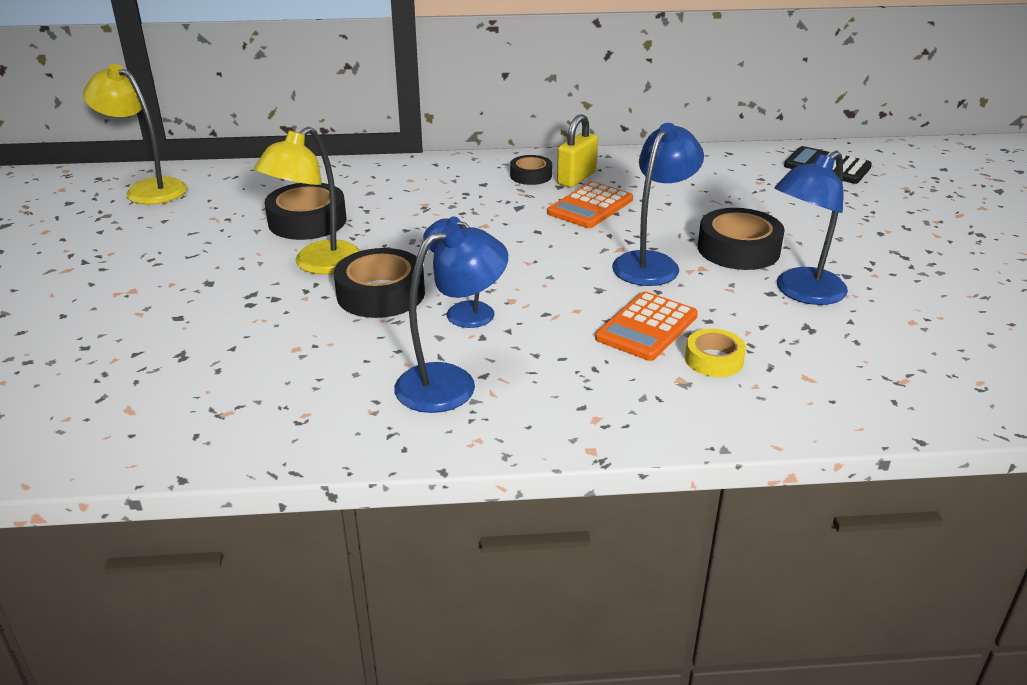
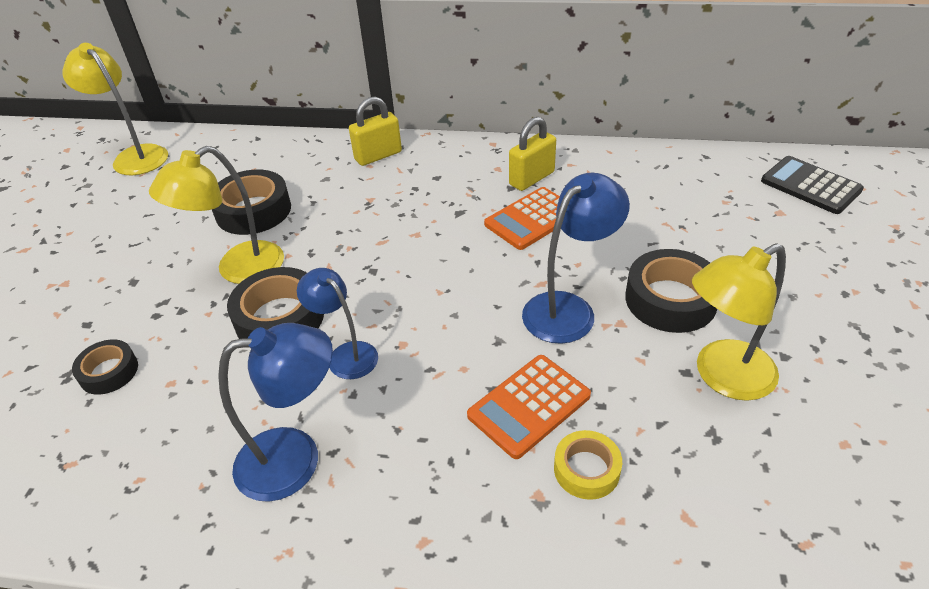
camera: 15 degrees right, 10 degrees up
black tape [510,155,552,185] -> black tape moved to [72,339,138,395]
blue lamp [775,151,848,305] -> yellow lamp [692,243,786,401]
none -> yellow padlock [349,97,402,166]

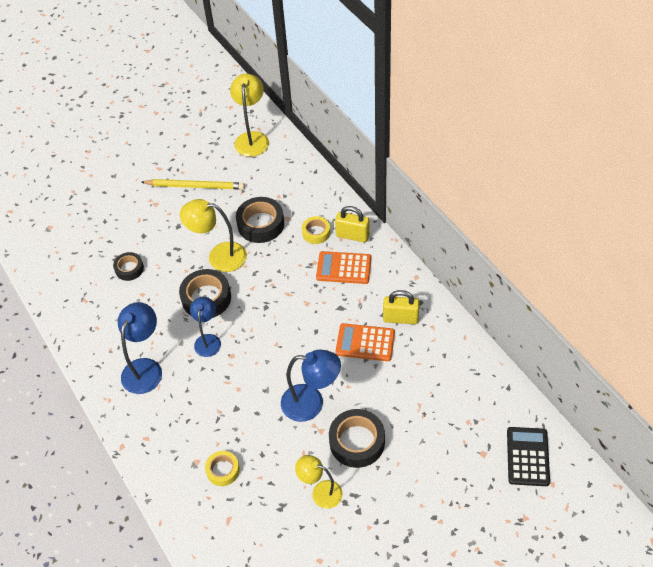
camera: 50 degrees right, 10 degrees up
blue lamp [218,323,333,502] -> blue lamp turned 105 degrees counterclockwise [118,302,162,394]
orange calculator [467,355,591,459] -> orange calculator moved to [316,251,371,284]
yellow lamp [692,243,786,401] -> yellow lamp [295,455,343,509], size x0.67
none -> yellow pencil [142,179,245,189]
none -> yellow tape [302,216,330,244]

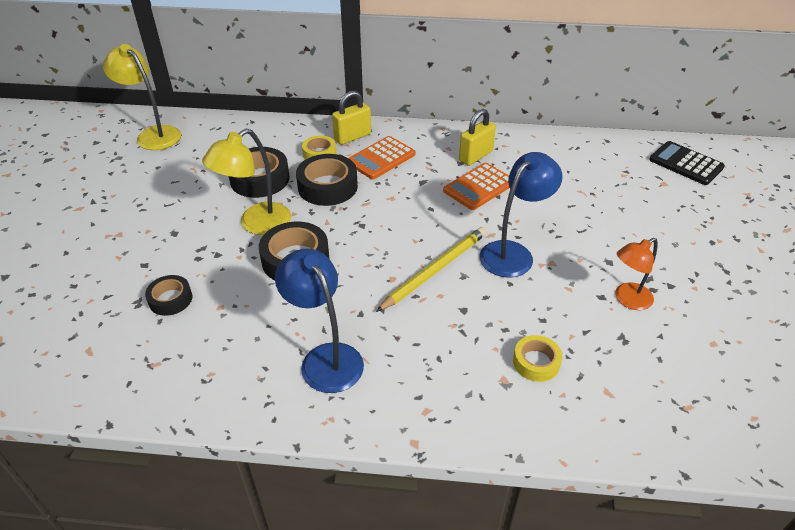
camera: 55 degrees left, 10 degrees down
yellow pencil [142,179,245,189] -> yellow pencil moved to [376,227,487,312]
blue lamp [190,297,221,357] -> none
yellow lamp [295,455,343,509] -> orange lamp [615,238,658,310]
black tape [329,409,385,468] -> black tape moved to [296,154,358,206]

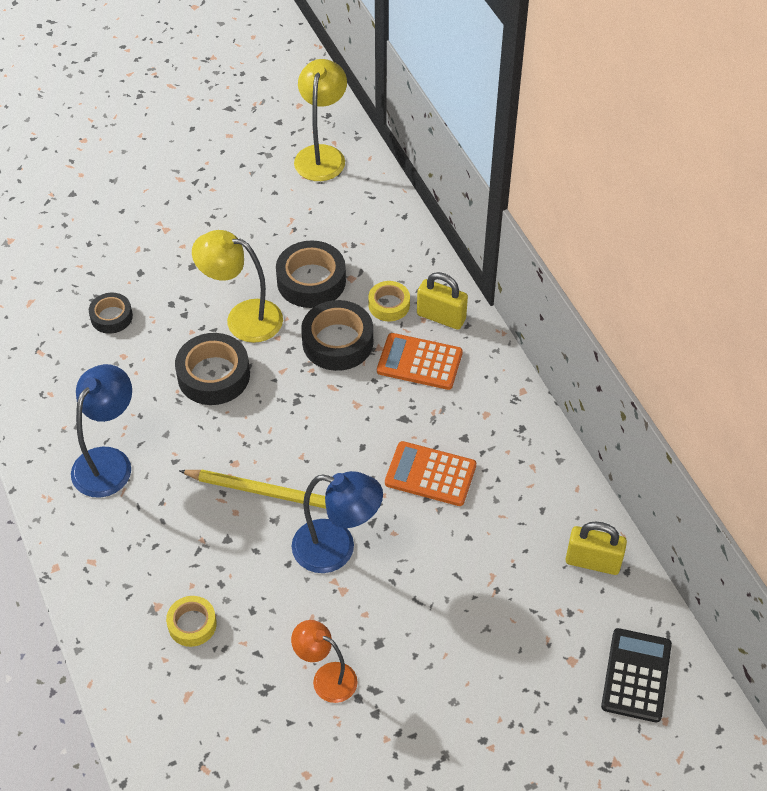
camera: 60 degrees right, 10 degrees up
yellow padlock [459,109,496,166] -> yellow padlock moved to [566,521,627,575]

